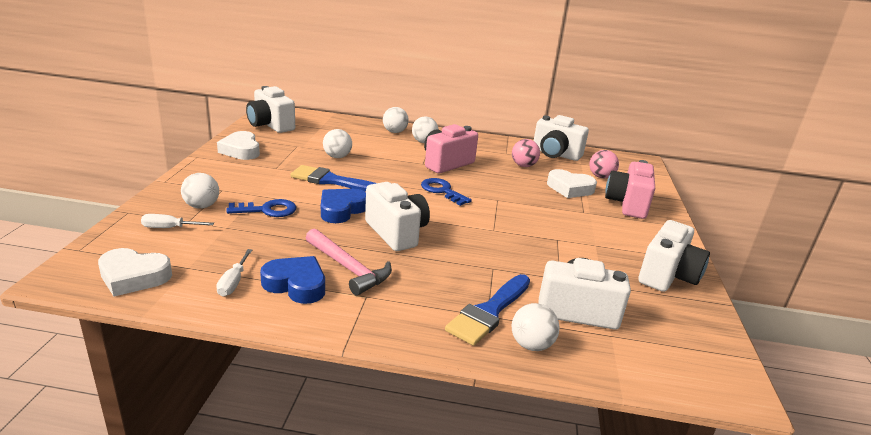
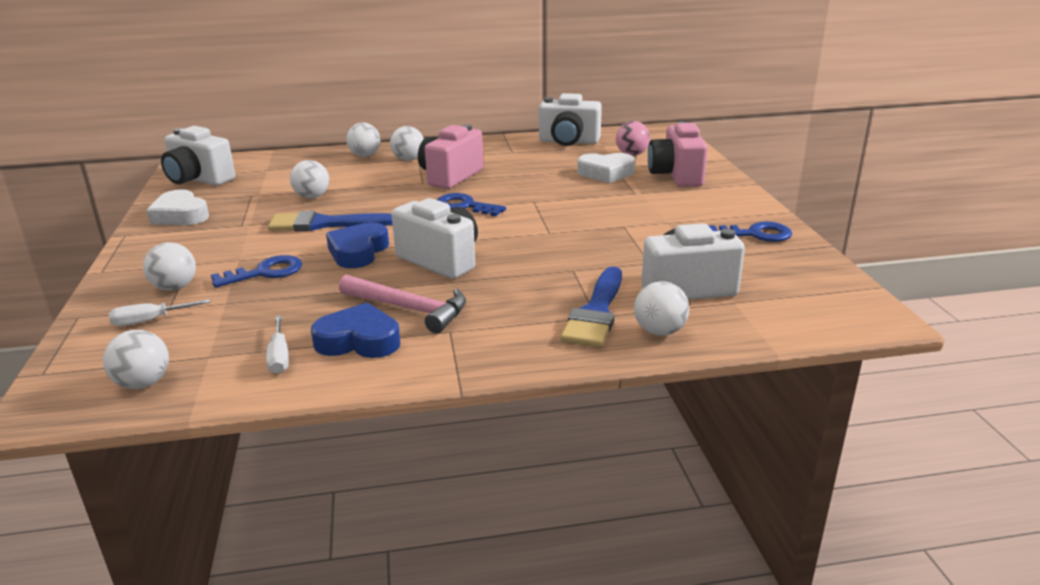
camera: 15 degrees left, 0 degrees up
white heart [98,248,172,296] -> white ball [103,330,169,389]
pink ball [512,139,540,167] -> none
white camera [638,220,710,292] -> blue key [709,222,792,242]

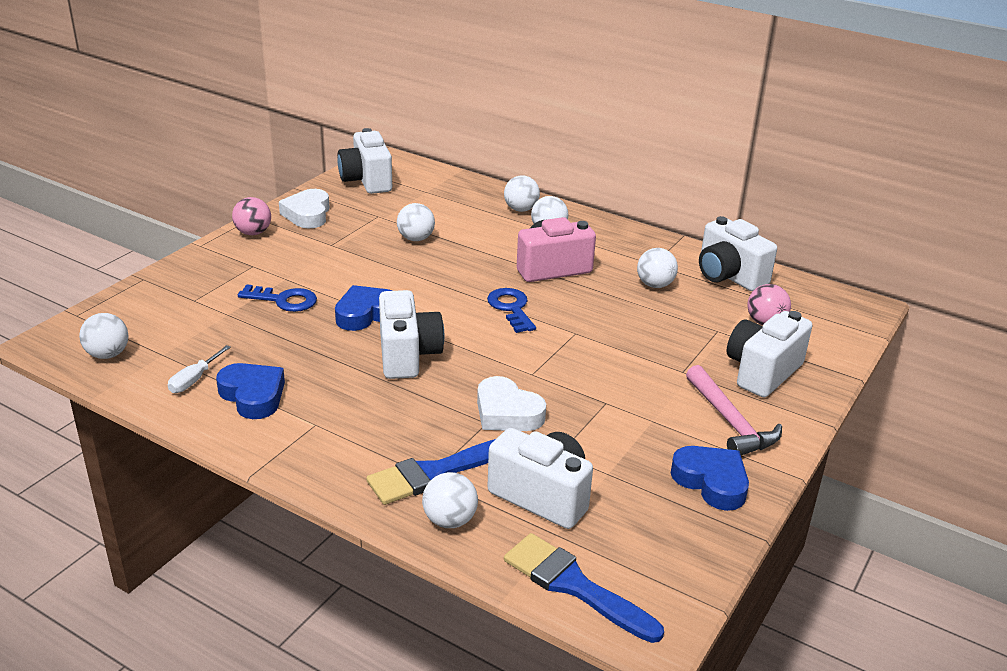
camera: 40 degrees right, 5 degrees up
white screwdriver [109,299,210,326] -> none
white ball [143,242,196,291] -> white ball moved to [637,248,678,288]
blue brush [268,211,392,231] -> blue brush moved to [504,533,664,643]
pink hammer [339,275,466,334] -> pink hammer moved to [686,365,782,456]
white heart [577,153,635,183] -> white heart moved to [477,376,546,431]
pink camera [648,121,708,187] -> white camera [726,311,812,397]
blue key [709,222,792,242] -> blue heart [671,446,749,511]
none -> pink ball [232,197,271,235]

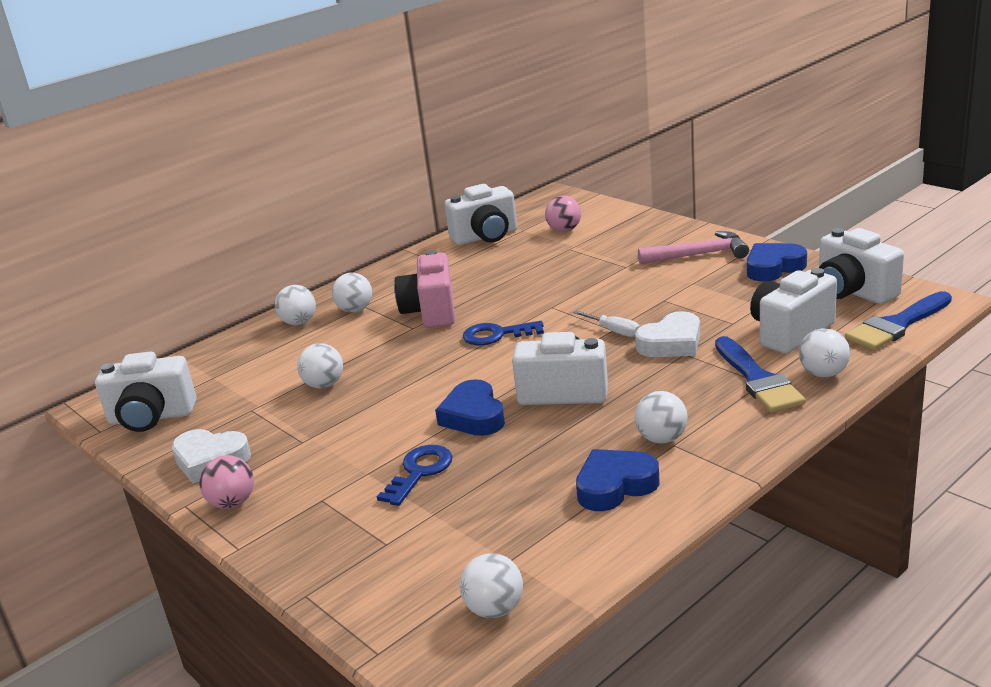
camera: 70 degrees left, 5 degrees down
white screwdriver [168,345,231,393] -> white screwdriver moved to [573,310,640,337]
white ball [637,248,678,288] -> white ball moved to [634,391,688,443]
white camera [726,311,812,397] -> white camera moved to [819,228,904,304]

